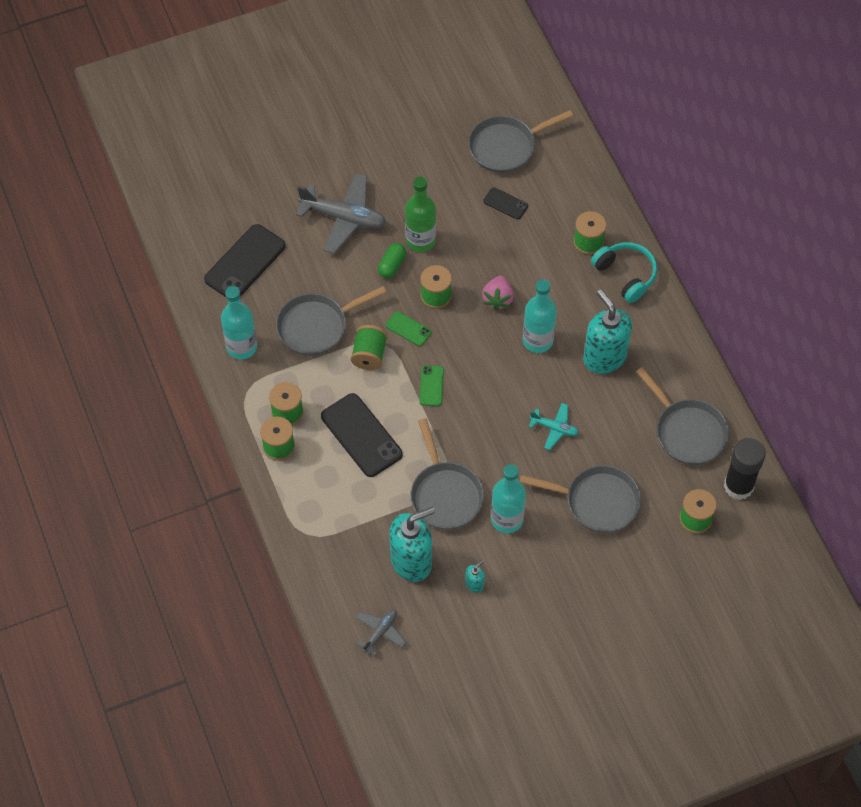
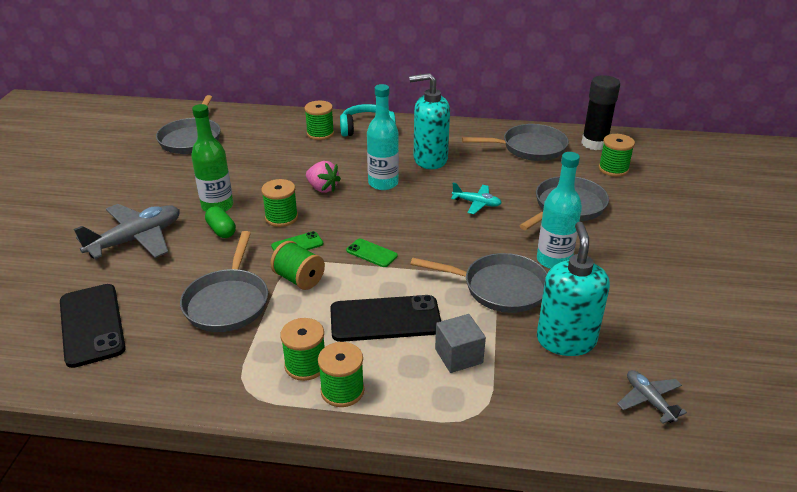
camera: 60 degrees left, 25 degrees down
turquoise bottle [221,286,257,359] -> none
turquoise soap dispenser [465,560,485,593] -> none
black phone [483,188,528,219] -> none
turquoise plane [529,403,579,450] -> turquoise plane turned 60 degrees clockwise [451,183,501,214]
none -> grey cube [435,314,486,373]

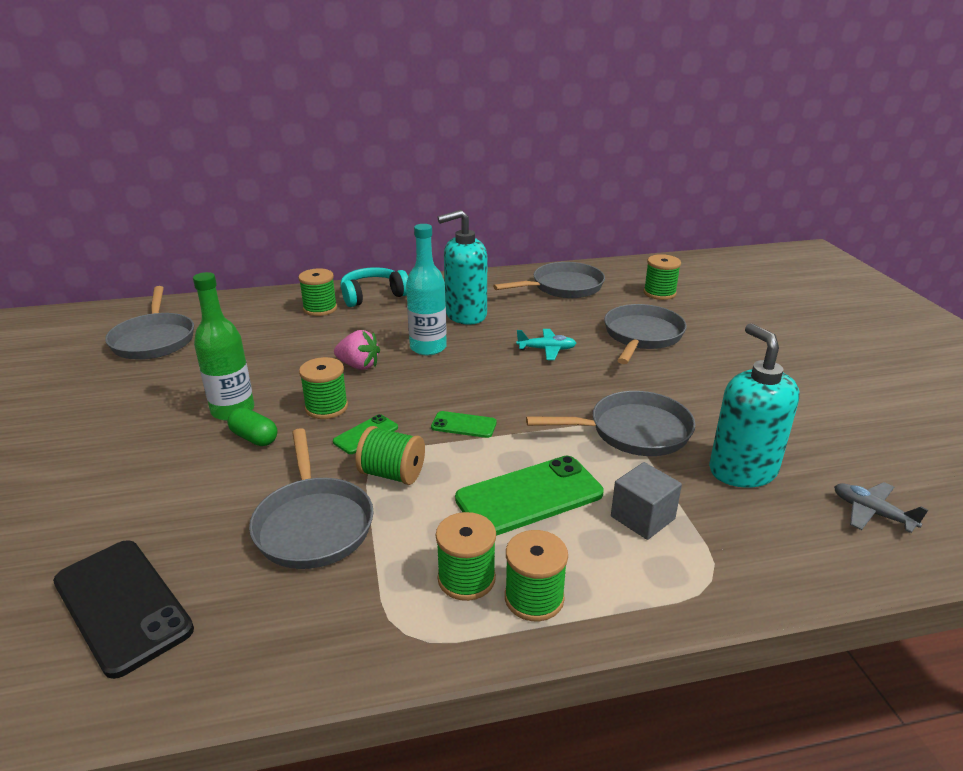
camera: 20 degrees left, 5 degrees down
grey plane [74,204,180,259] -> none
black phone [330,295,441,342] -> green phone [455,456,604,536]
turquoise bottle [537,152,582,269] -> none
black glue stick [581,75,620,150] -> none

